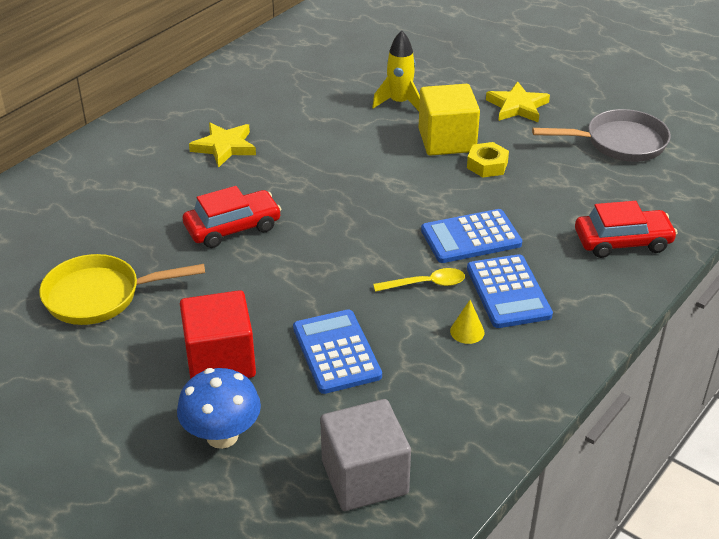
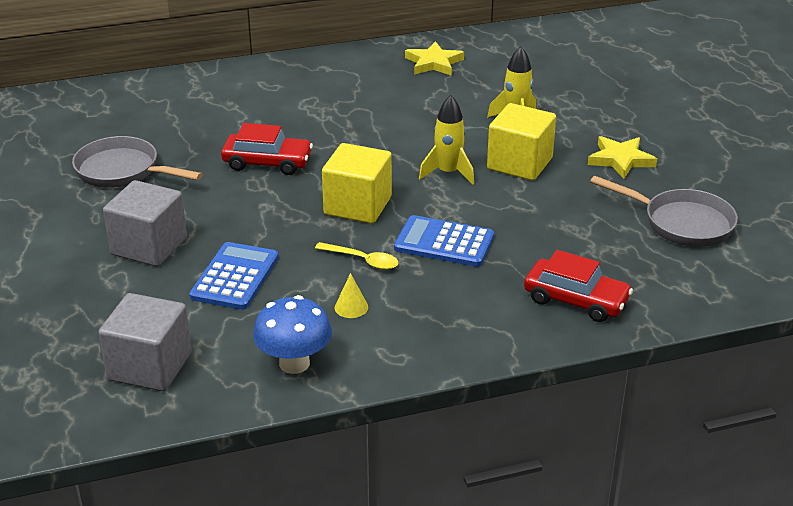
camera: 35 degrees right, 5 degrees down
yellow pan [39,254,205,325] -> grey pan [72,136,203,188]
blue mushroom [177,368,261,449] -> blue mushroom moved to [253,295,332,374]
red cube [180,290,256,379] -> grey cube [103,180,187,267]
yellow star [189,122,256,168] -> yellow star moved to [405,41,464,76]
yellow nut [467,142,509,178] -> none
blue calculator [467,254,553,328] -> none
none -> yellow cube [322,143,392,224]
none -> yellow rocket [419,95,474,184]

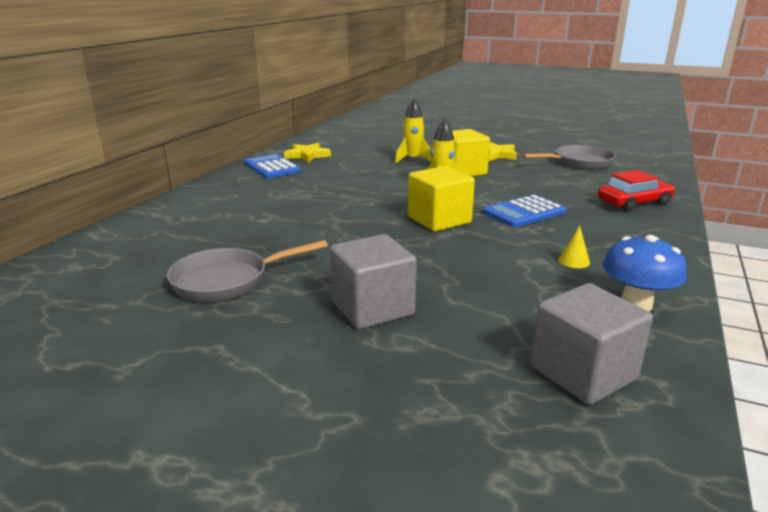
camera: 50 degrees left, 10 degrees down
blue calculator [189,242,279,310] -> blue calculator moved to [244,154,301,178]
red car [221,123,313,175] -> none
yellow spoon [315,242,398,270] -> none

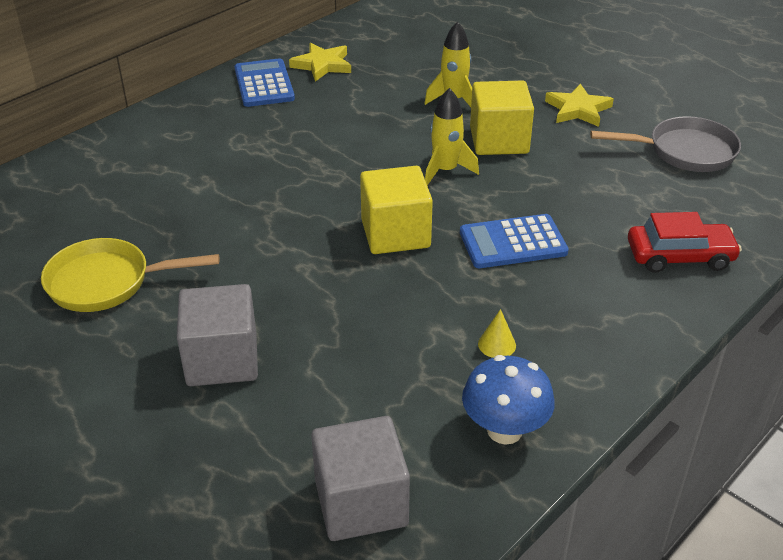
camera: 20 degrees right, 15 degrees up
grey pan [167,240,328,302] -> yellow pan [41,238,219,312]

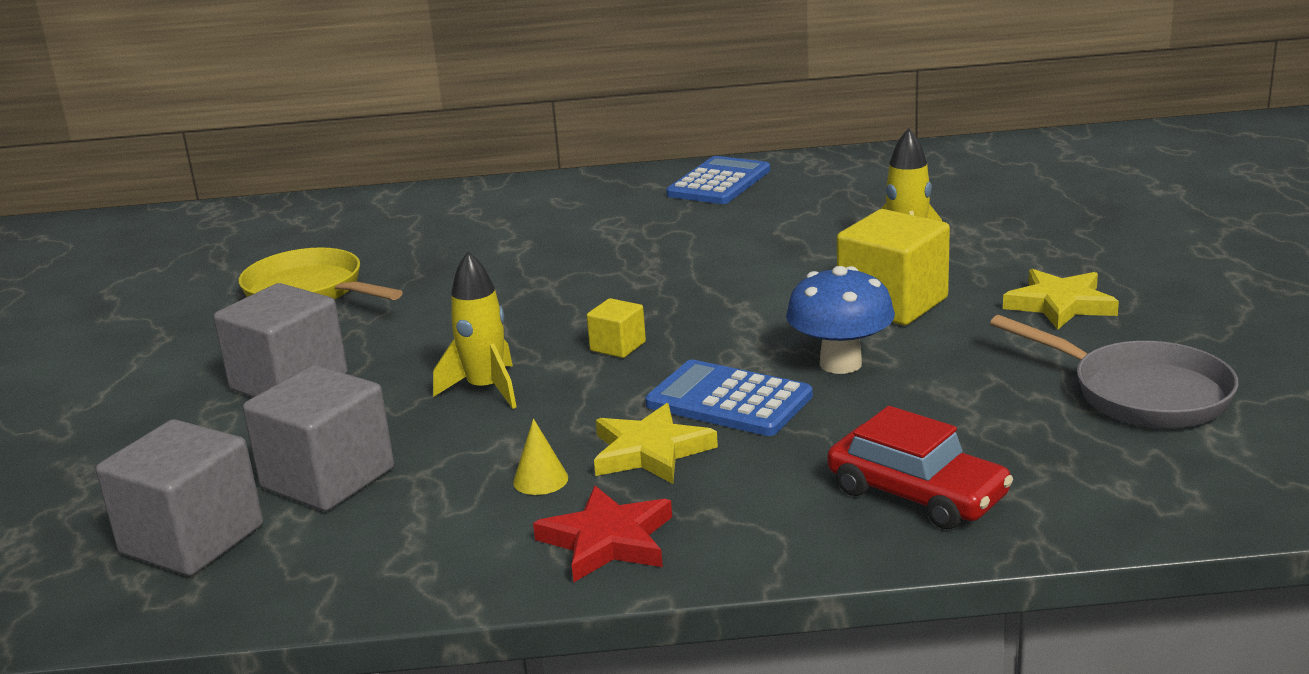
camera: 45 degrees right, 15 degrees down
yellow star [289,43,351,82] -> yellow star moved to [594,403,718,484]
yellow cube [360,166,433,254] -> yellow cube [587,298,646,358], size x0.50
yellow rocket [425,88,479,185] -> yellow rocket moved to [433,251,517,409]
blue mushroom [462,355,555,445] -> blue mushroom moved to [786,266,895,374]
none -> grey cube [243,365,394,511]
none -> red star [533,486,672,583]

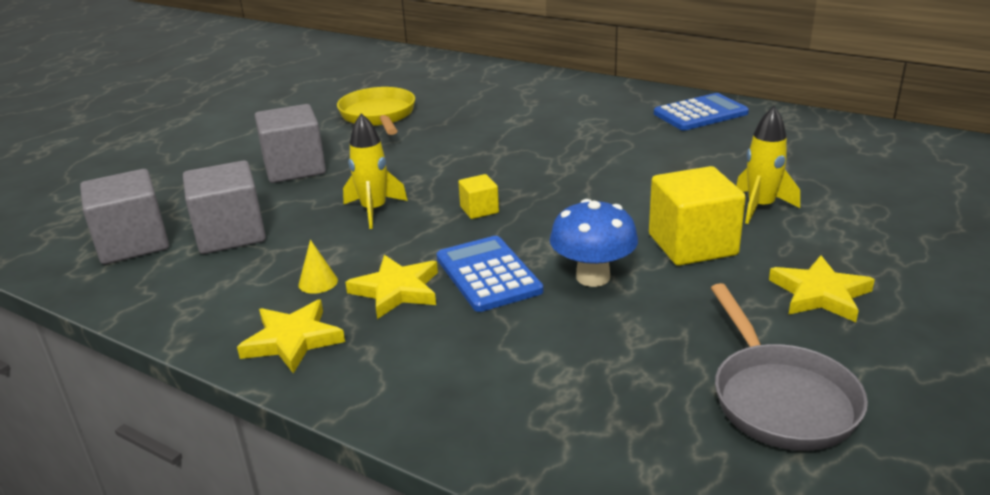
camera: 35 degrees right, 5 degrees up
red star [533,486,672,583] -> yellow star [237,300,345,374]
red car [827,406,1013,529] -> none

